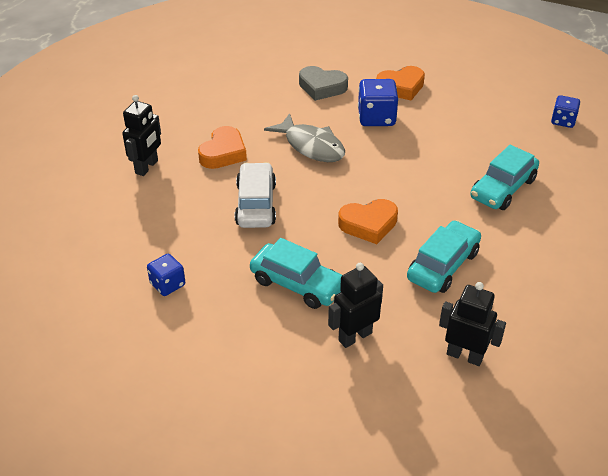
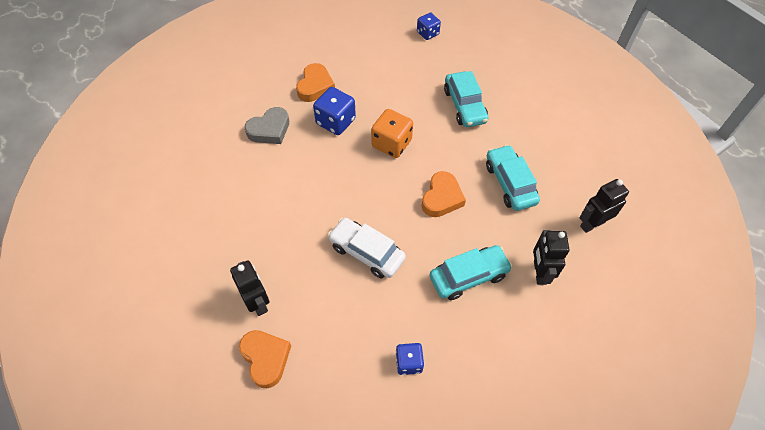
camera: 55 degrees left, 15 degrees up
orange heart [198,126,247,169] -> orange heart moved to [239,330,291,388]
grey fish [264,113,345,162] -> none
none -> orange dice [371,109,413,158]

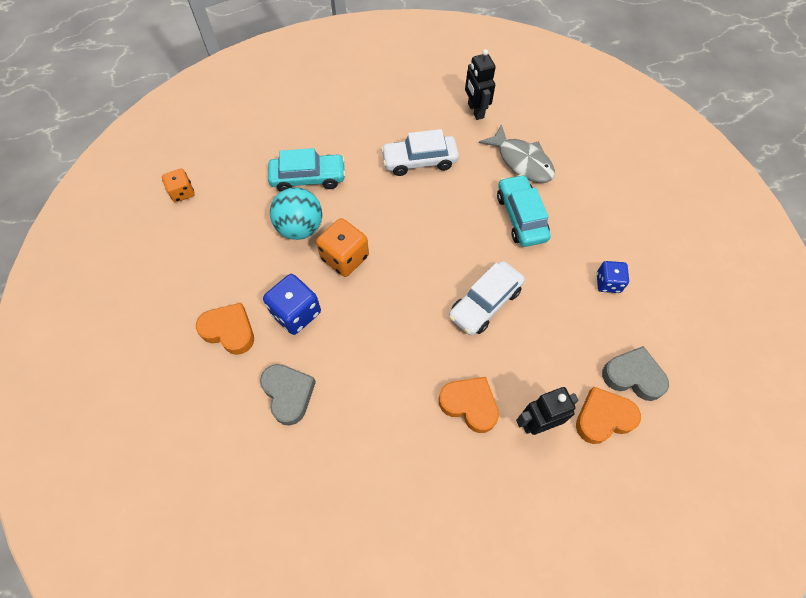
camera: 80 degrees left, 5 degrees up
blue dice [417,12,441,40] -> orange dice [162,168,195,203]
orange heart [422,171,466,217] -> orange heart moved to [439,377,499,433]
turquoise car [486,145,540,211] -> white car [381,129,459,176]
black robot [533,230,569,285] -> grey fish [479,124,555,183]
none -> turquoise ball [270,187,322,240]
none -> grey heart [602,346,669,401]

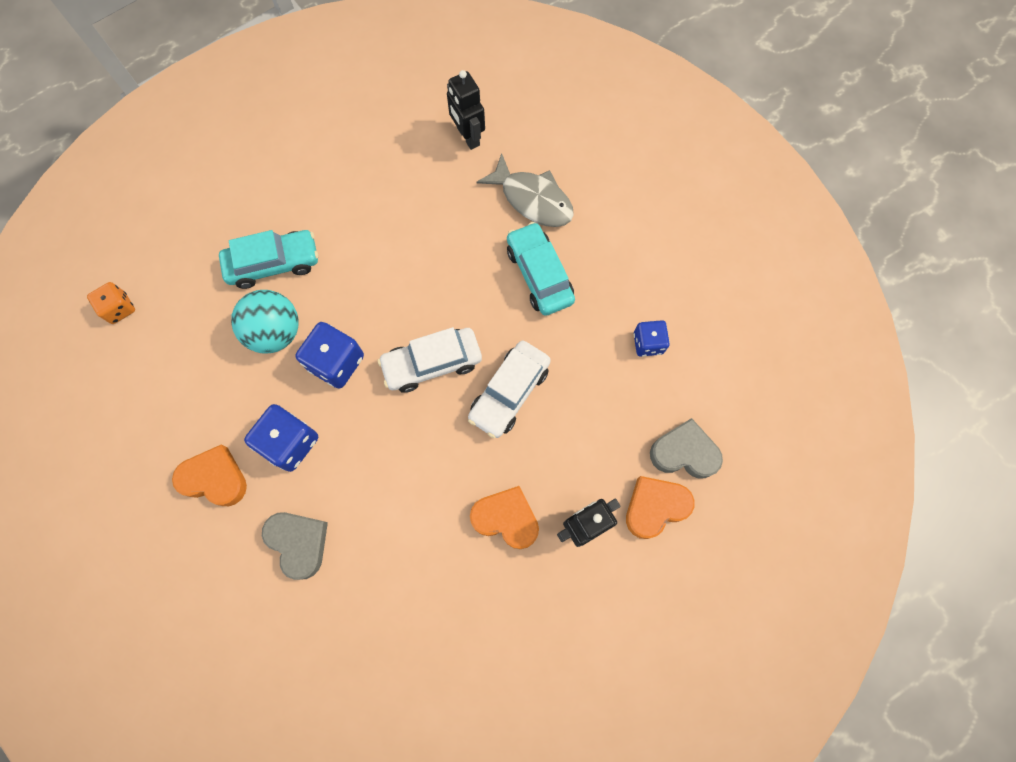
camera: 10 degrees left, 10 degrees up
orange dice [316,218,369,277] -> blue dice [295,322,364,388]
white car [381,129,459,176] -> white car moved to [378,327,482,393]

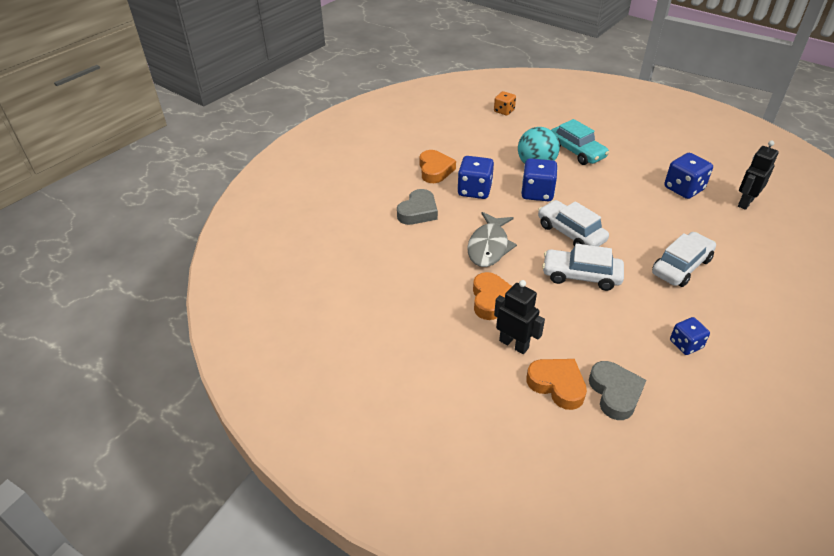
camera: 70 degrees right, 30 degrees down
grey fish [476,153,574,227] -> grey fish moved to [467,212,517,267]
turquoise car [507,222,575,316] -> white car [652,232,716,287]
none -> blue dice [664,153,713,199]

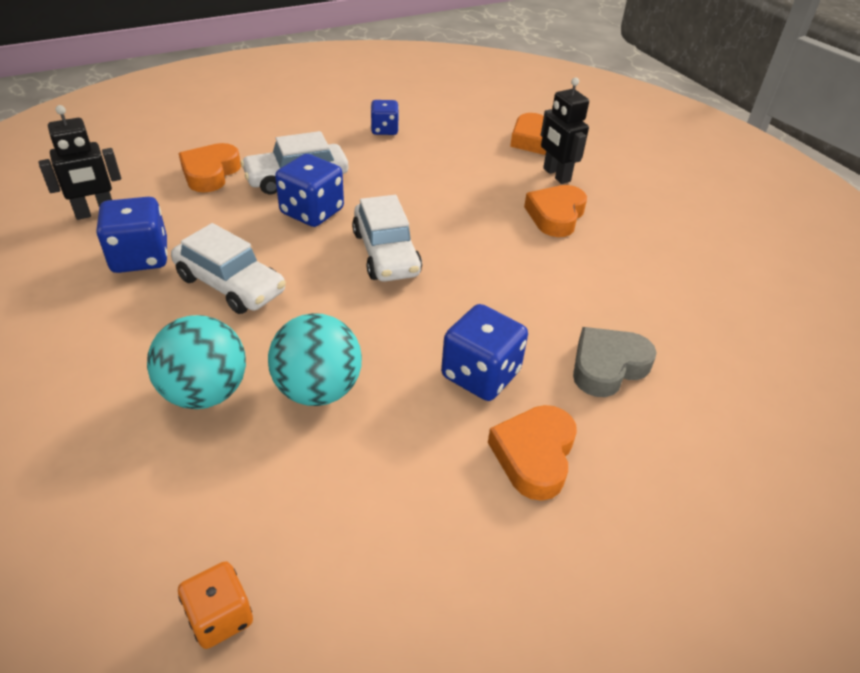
camera: 160 degrees left, 0 degrees up
grey fish [467,212,517,267] -> none
blue dice [521,158,558,201] -> blue dice moved to [275,154,344,227]
white car [542,244,624,291] -> white car moved to [171,223,286,314]
turquoise car [551,119,609,165] -> turquoise ball [147,315,246,409]
grey heart [589,361,646,420] -> none
none -> orange heart [179,143,241,192]

